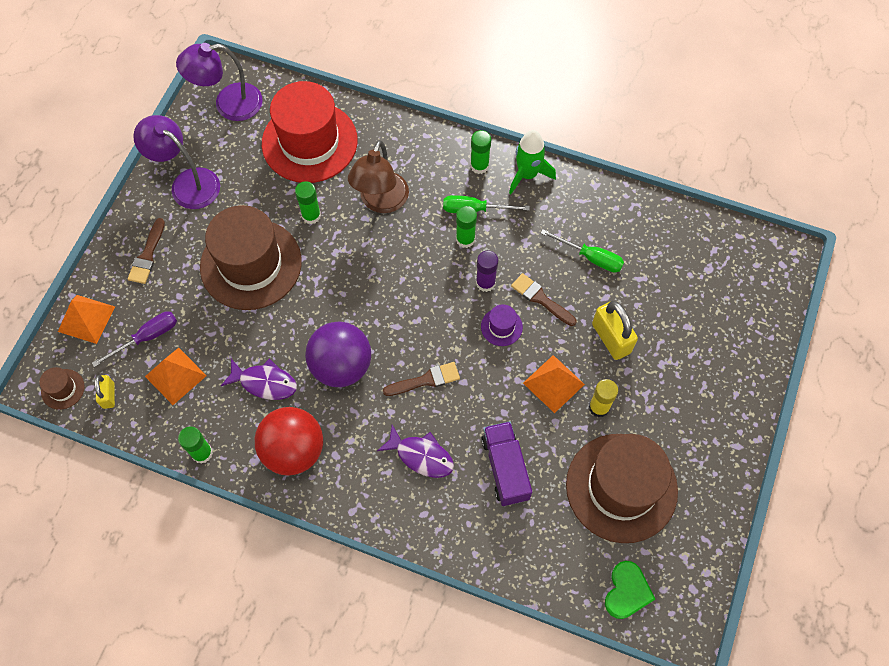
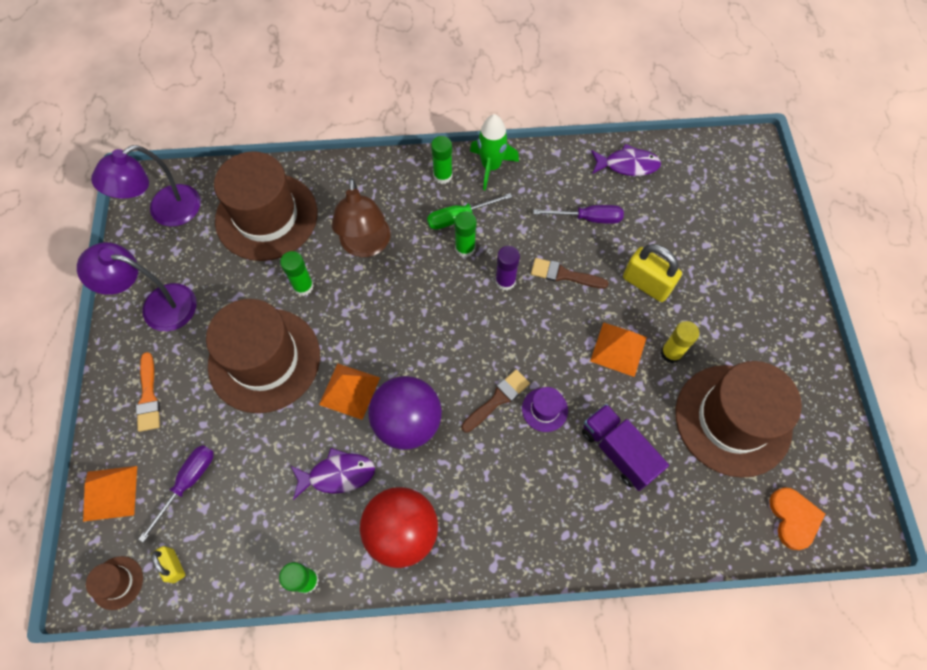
camera: 25 degrees left, 0 degrees up
brown brush [128,218,165,284] -> orange brush [136,352,160,432]
orange pyramid [145,348,207,405] -> orange pyramid moved to [319,363,380,420]
red hat [262,81,358,183] -> brown hat [214,151,318,261]
purple fish [377,425,454,478] -> purple fish moved to [591,144,661,176]
purple hat [481,304,523,346] -> purple hat moved to [522,387,568,432]
green screwdriver [541,229,624,273] -> purple screwdriver [533,205,624,224]
green heart [605,561,655,619] -> orange heart [769,487,825,550]

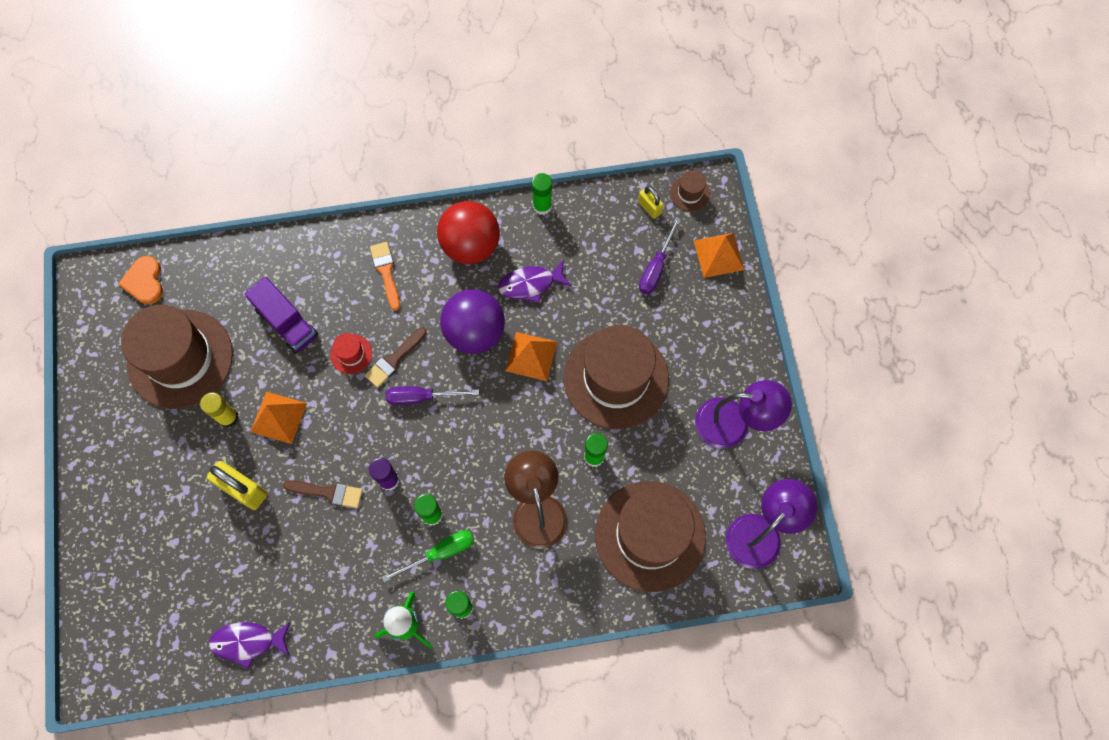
camera: 175 degrees right, 5 degrees up
orange brush [136,352,160,432] -> orange brush moved to [370,242,400,311]
purple hat [522,387,568,432] -> red hat [330,333,372,374]
purple screwdriver [533,205,624,224] -> purple screwdriver moved to [386,386,479,405]

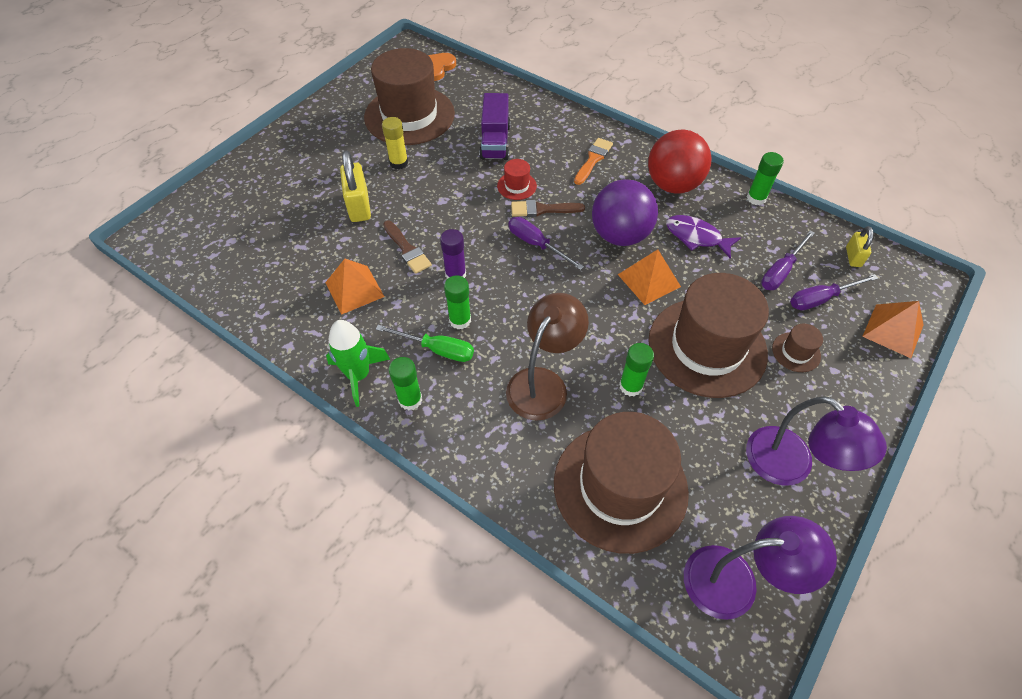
camera: 45 degrees right, 15 degrees down
purple fish [209,622,290,669] -> none
orange pyramid [250,392,307,444] -> orange pyramid moved to [325,259,385,315]
brown hat [670,170,710,211] -> brown hat moved to [772,324,823,372]
none -> purple screwdriver [761,230,815,290]

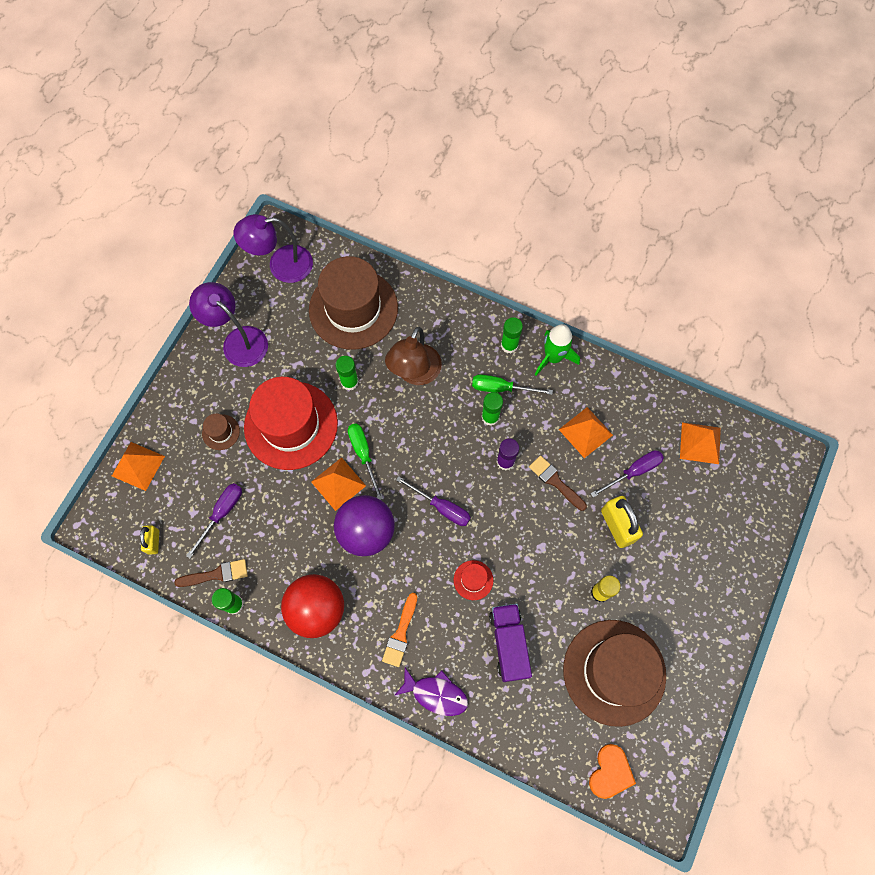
camera: 170 degrees right, 15 degrees up
brown brush [511,200,585,217] -> brown brush moved to [174,559,248,587]
brown hat [648,273,769,398] -> red hat [244,377,338,470]
purple fish [666,215,741,259] -> purple fish moved to [394,668,468,716]
purple screwdriver [790,274,878,310] -> purple screwdriver moved to [590,450,664,498]
none -> green screwdriver [348,423,383,500]
none -> orange pyramid [680,422,721,464]

